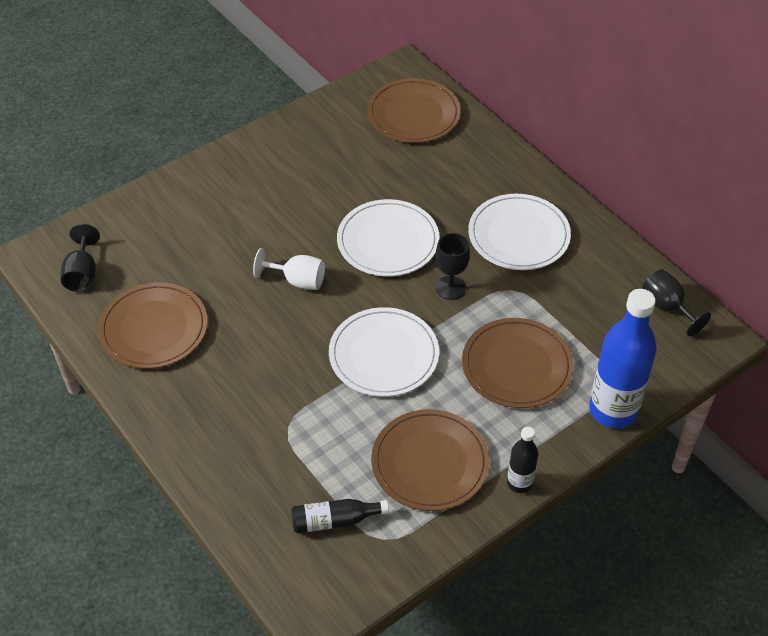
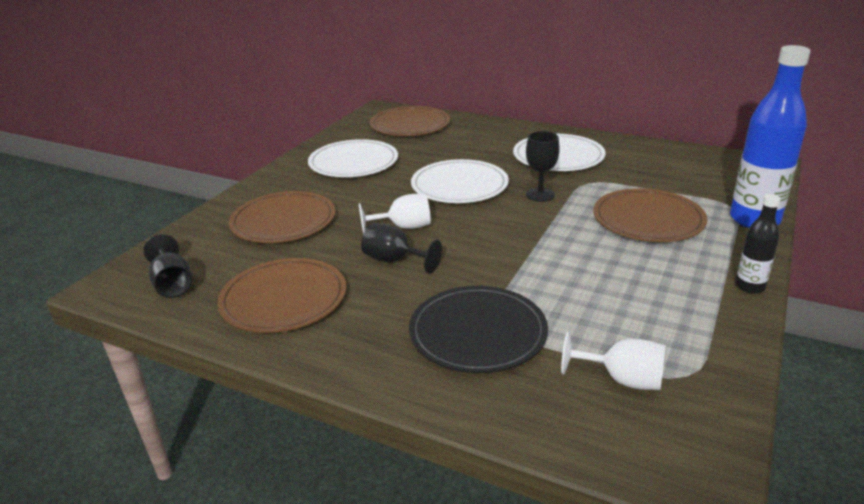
camera: 25 degrees left, 20 degrees down
black bottle [291,499,389,533] -> white goblet [561,331,665,390]
white plate [329,307,439,397] -> white plate moved to [308,139,398,177]
brown plate [371,409,489,511] -> brown plate moved to [229,191,336,243]
black goblet [642,269,711,336] -> black goblet moved to [361,223,442,274]
none -> black plate [409,286,548,373]

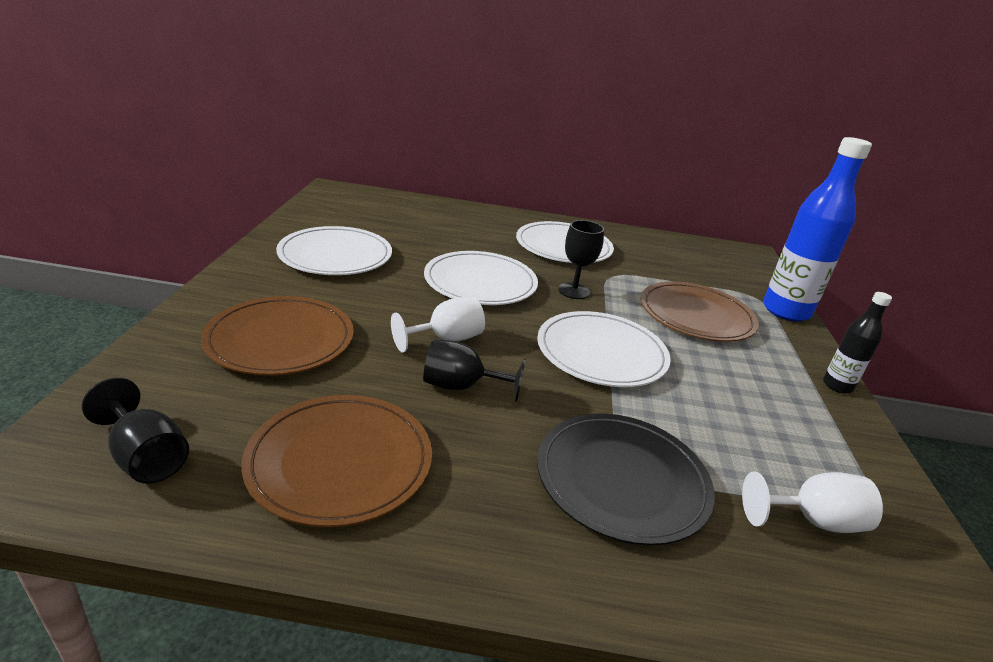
camera: 25 degrees left, 0 degrees up
brown plate [370,106,450,136] -> none
none -> white plate [537,311,671,387]

